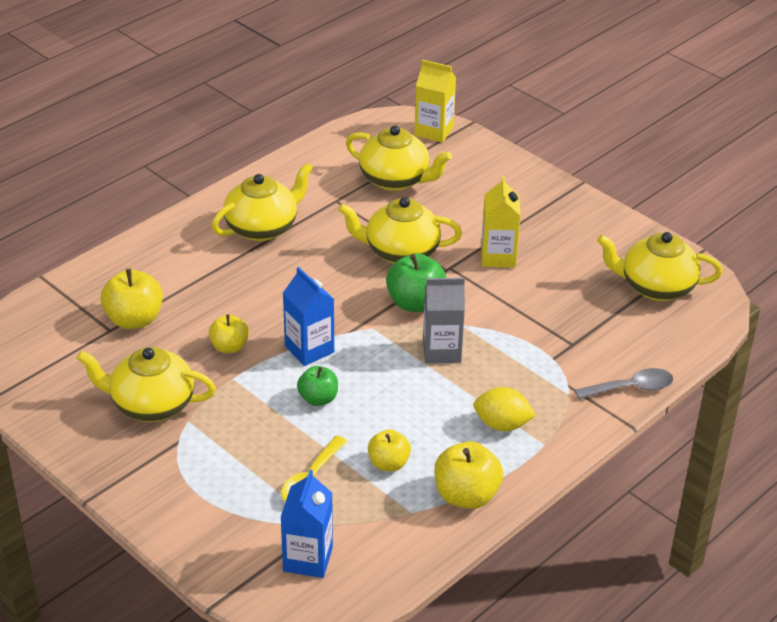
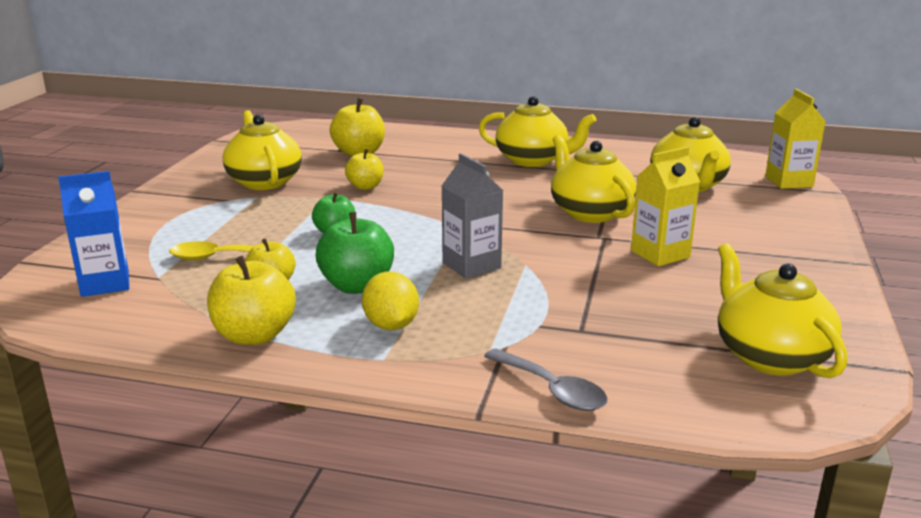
camera: 60 degrees right, 15 degrees down
blue carton [283,267,334,366] -> none
green apple [386,253,446,312] -> green apple moved to [316,212,394,294]

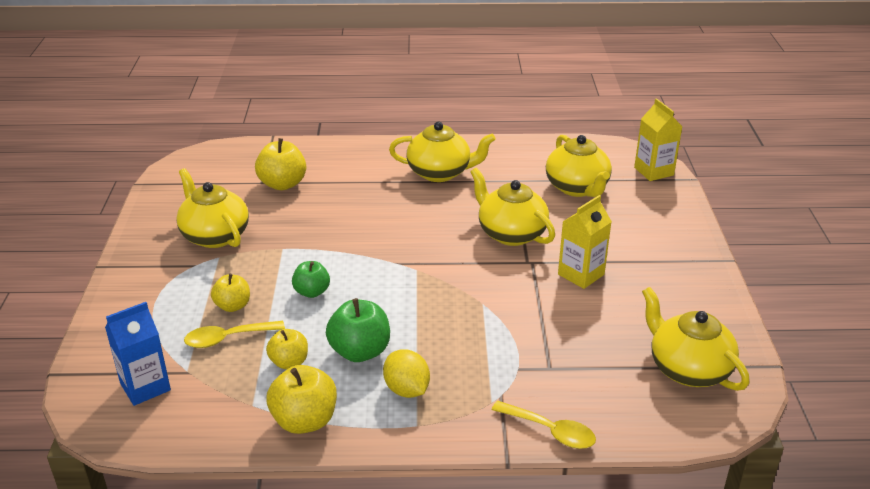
camera: 15 degrees left, 10 degrees up
yellow apple [345,149,384,190] -> yellow apple moved to [211,274,250,312]
grey carton [442,153,503,279] -> none
grey spoon [484,348,608,411] -> yellow spoon [492,401,596,449]

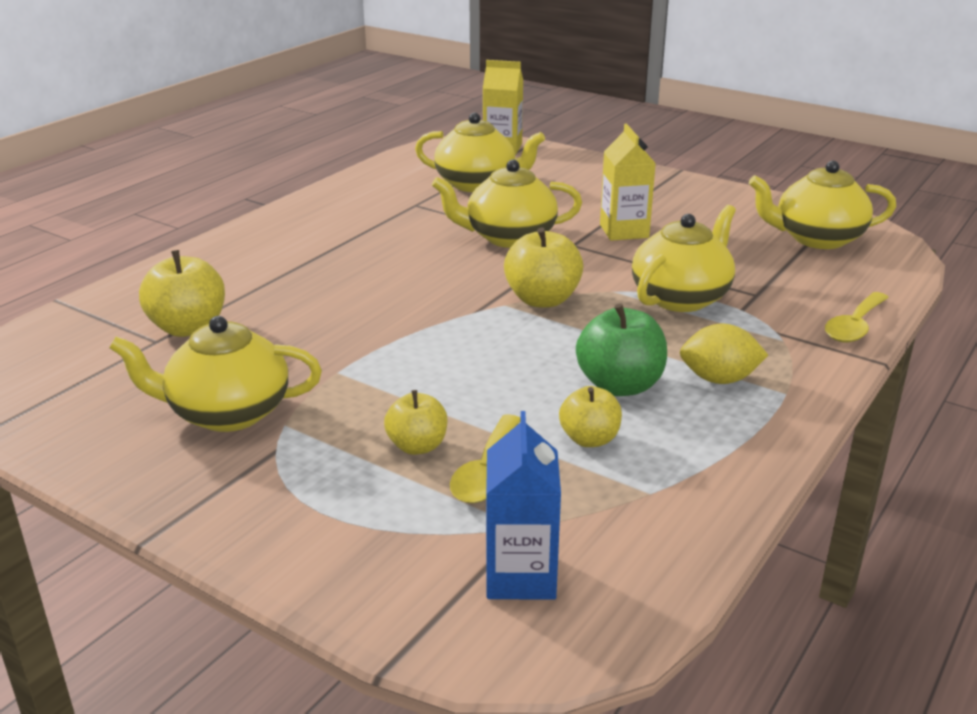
camera: 55 degrees left, 5 degrees down
yellow apple [267,365,337,434] -> yellow apple moved to [504,227,583,308]
green apple [292,261,330,298] -> none
yellow teapot [389,122,496,182] -> yellow teapot moved to [632,205,736,312]
yellow spoon [492,401,596,449] -> yellow spoon turned 150 degrees clockwise [825,292,889,342]

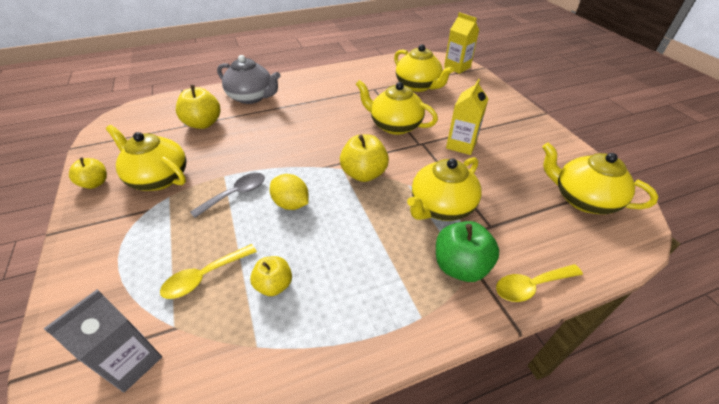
camera: 35 degrees right, 15 degrees up
yellow apple [384,390,447,455] -> yellow apple moved to [69,158,107,189]
blue carton [486,411,561,600] -> grey carton [43,289,162,392]
green apple [576,303,667,396] -> green apple moved to [436,221,499,282]
yellow teapot [632,205,736,312] -> yellow teapot turned 150 degrees clockwise [407,157,482,221]
yellow lemon [680,323,768,384] -> yellow lemon moved to [270,174,309,210]
none -> grey spoon [190,173,265,218]
none -> grey teapot [217,55,281,104]

